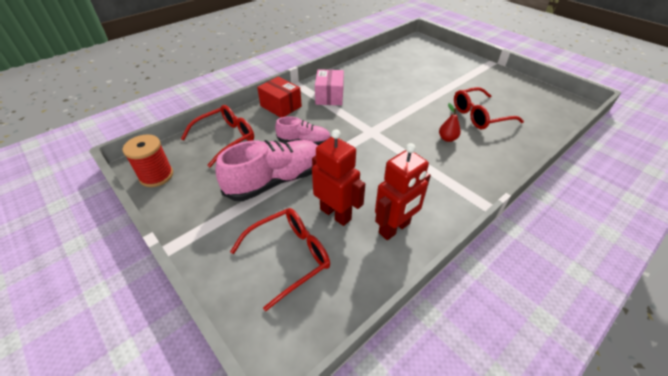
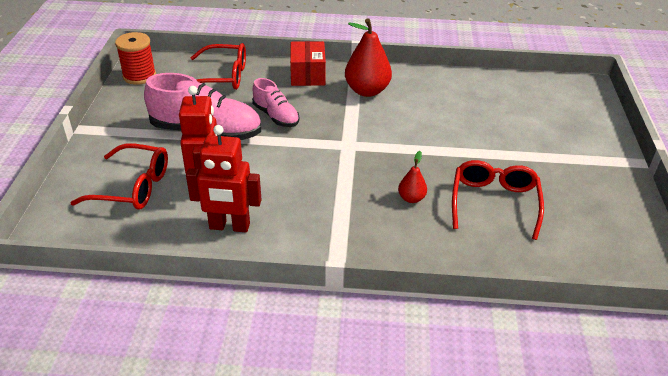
camera: 45 degrees right, 5 degrees down
pink box [315,69,344,105] -> red pear [345,18,392,97]
red glasses [454,87,524,129] -> red glasses turned 75 degrees clockwise [452,160,544,240]

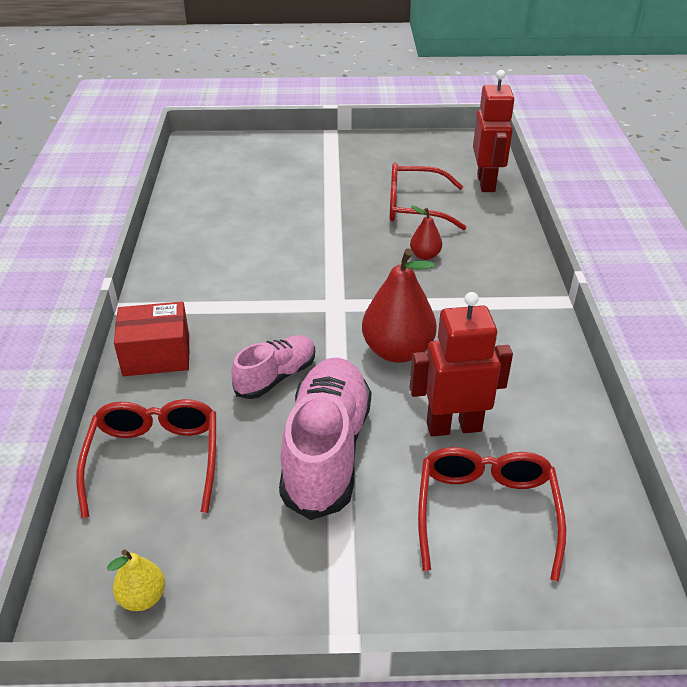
camera: 95 degrees left, 0 degrees up
red spool [115,32,156,85] -> yellow pear [107,549,165,611]
red robot [186,125,261,232] -> red robot moved to [473,70,515,192]
red pear [345,18,392,97] -> red pear moved to [362,248,437,363]

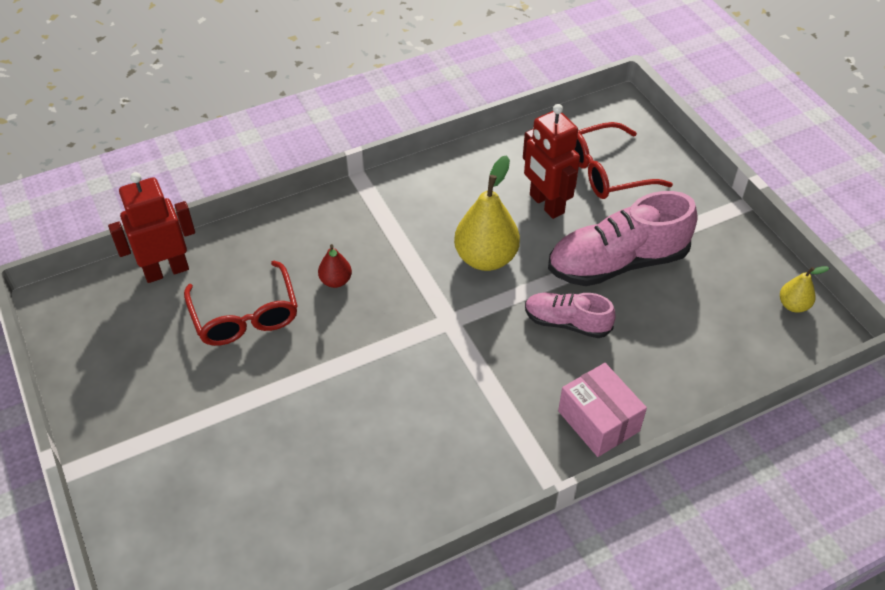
camera: 115 degrees left, 10 degrees up
red glasses [76,399,216,518] -> none
red box [114,301,189,376] -> pink box [558,363,647,457]
red pear [362,248,437,363] -> yellow pear [454,155,520,271]

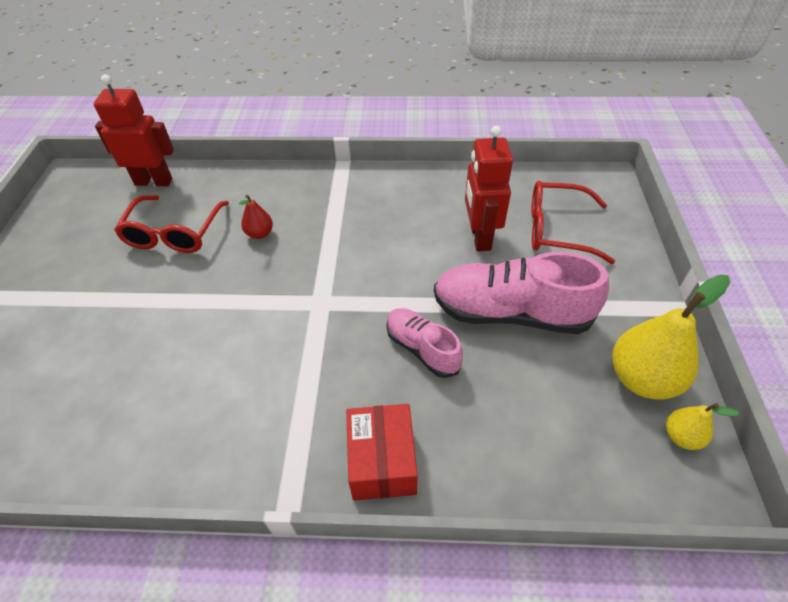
camera: 30 degrees right, 0 degrees up
yellow pear [454,155,520,271] -> yellow pear moved to [612,274,730,400]
pink box [558,363,647,457] -> red box [346,404,418,501]

